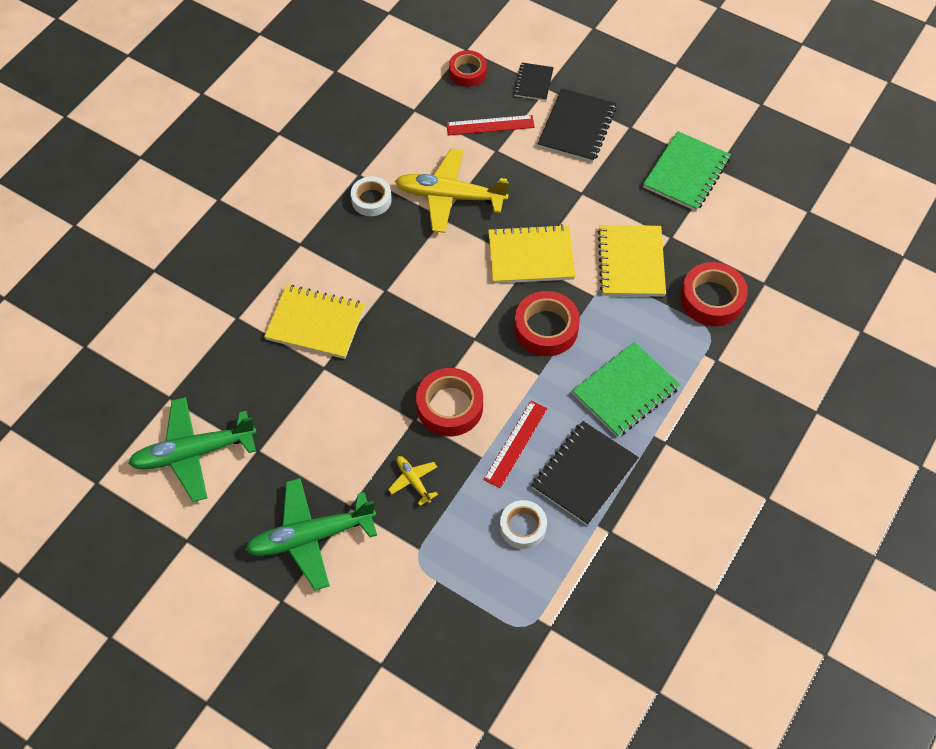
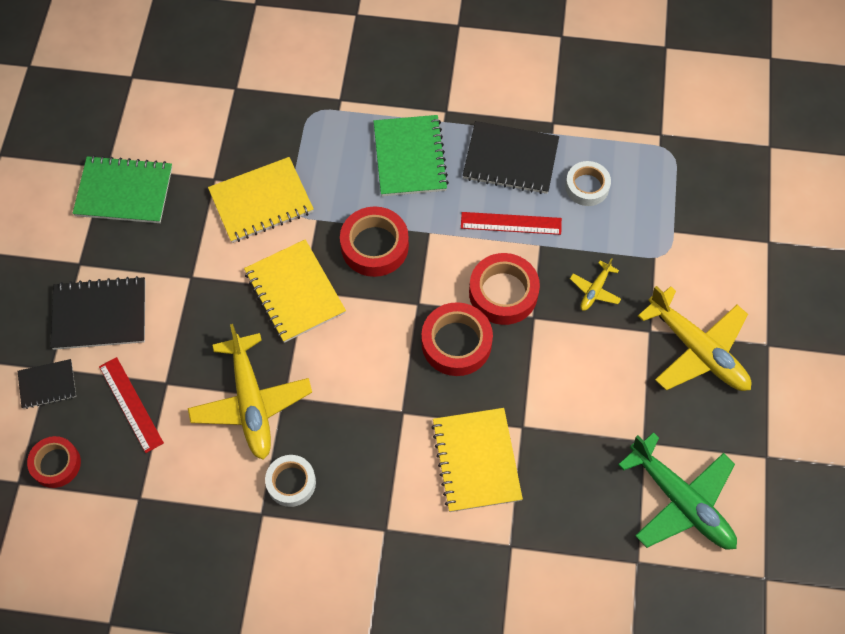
camera: 115 degrees left, 5 degrees up
green plane [245,478,377,590] -> yellow plane [638,286,751,391]
green notebook [572,342,681,437] -> green notebook turned 60 degrees clockwise [373,115,449,196]
red tape [680,262,748,326] -> red tape moved to [422,302,493,376]

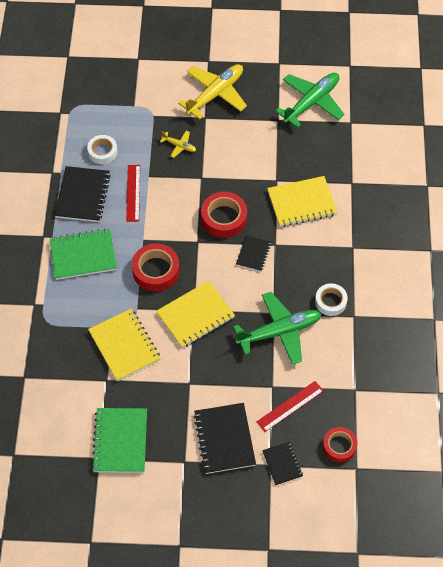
camera: 95 degrees left, 5 degrees down
yellow plane [188,324,312,460] -> green plane [233,292,322,365]
red tape [469,253,540,325] -> none
none -> black notebook [236,235,271,272]

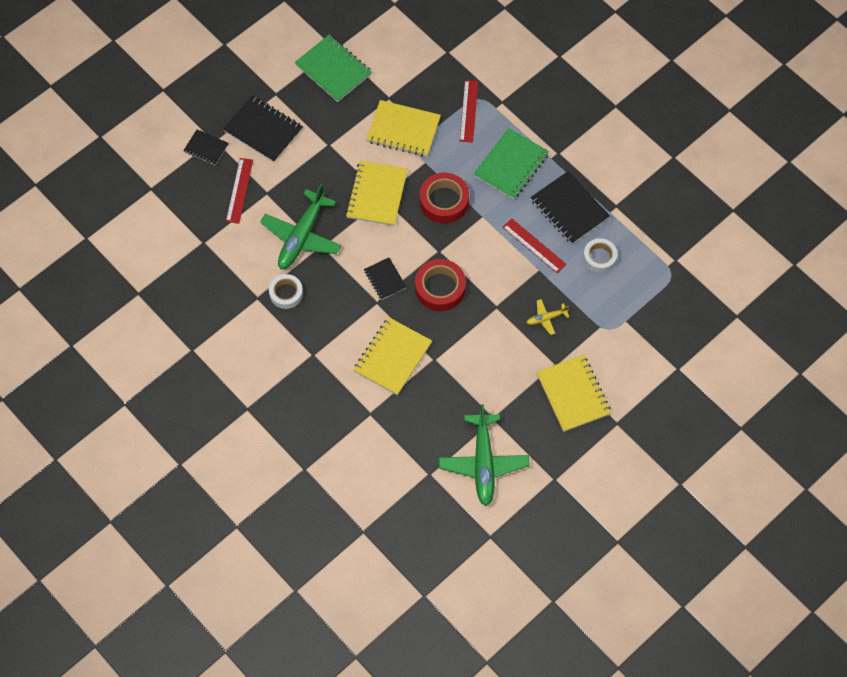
camera: 135 degrees right, 5 degrees up
yellow plane [178,64,247,120] -> yellow notebook [536,355,611,432]
red tape [323,427,357,463] -> none
none -> red ruler [460,80,478,143]

